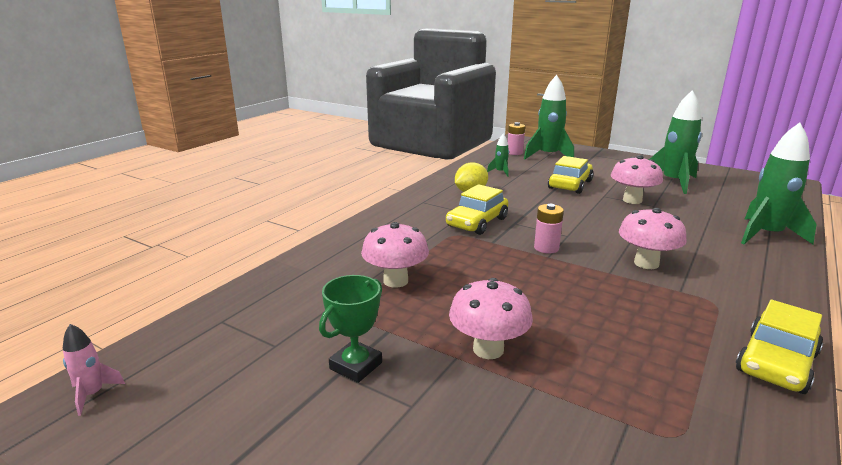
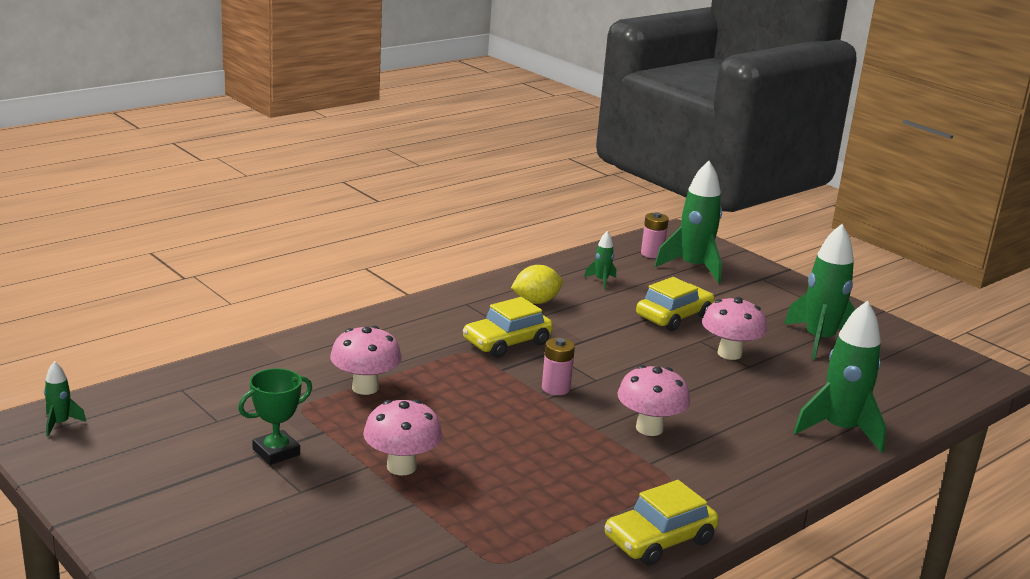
camera: 15 degrees right, 0 degrees up
pink rocket [63,324,125,416] -> green rocket [44,361,86,437]

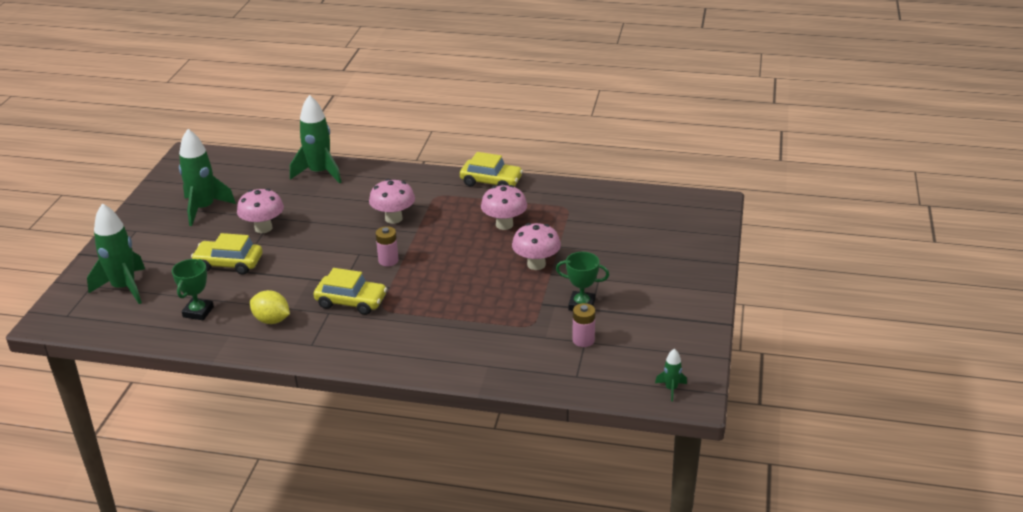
camera: 125 degrees left, 10 degrees up
pink mushroom [330,326,402,395] -> pink mushroom moved to [481,185,527,230]
green rocket [584,231,616,289] -> green trophy [172,259,214,320]
pink battery [641,212,669,258] -> pink battery moved to [572,303,595,347]

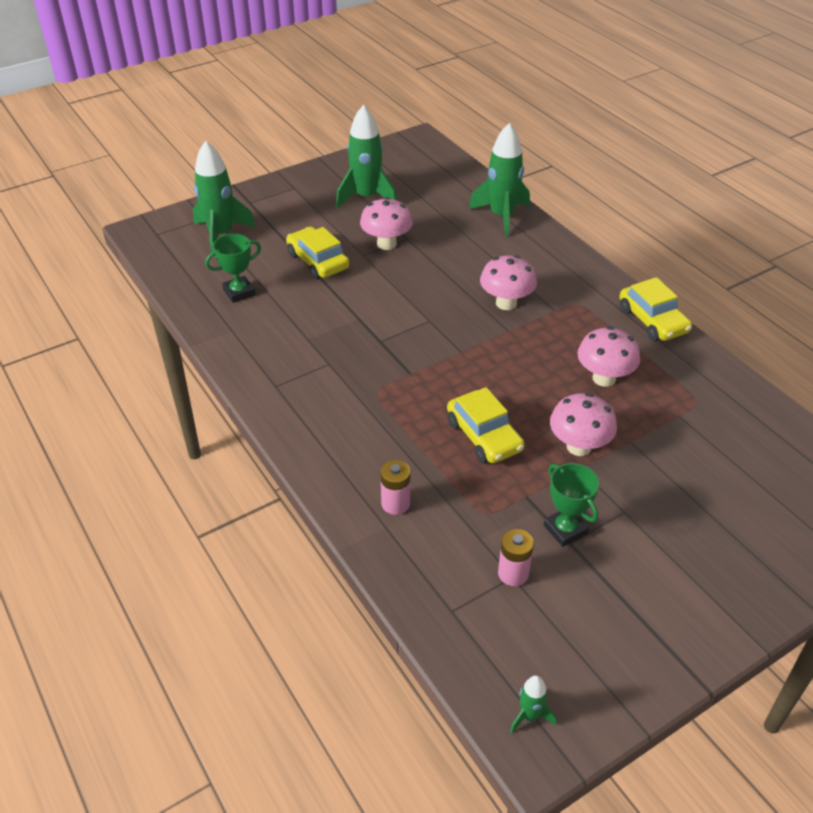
camera: 45 degrees right, 10 degrees up
yellow lemon [250,290,290,324] -> none
yellow car [314,268,387,315] -> yellow car moved to [447,387,525,463]
pink battery [376,226,399,266] -> pink battery moved to [380,460,410,515]

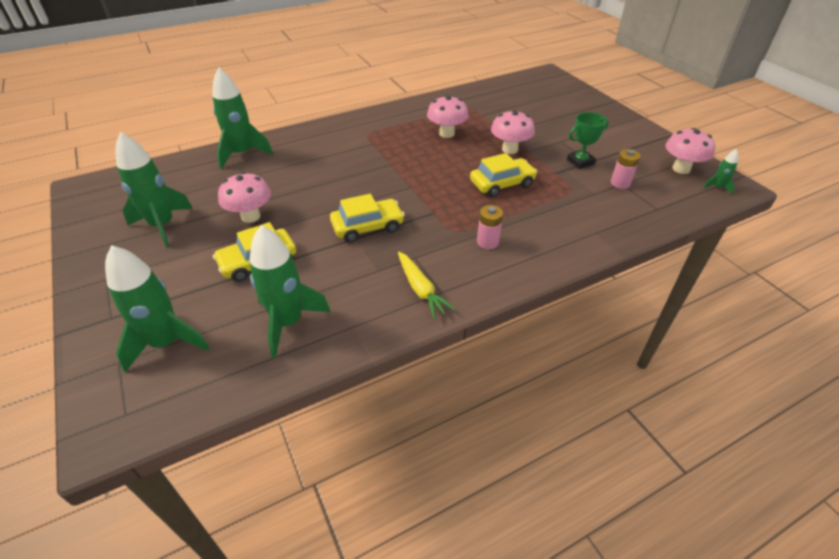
camera: 85 degrees left, 0 degrees up
green trophy [205,234,261,303] -> green rocket [250,225,331,358]
pink battery [380,460,410,515] -> pink battery moved to [477,205,503,249]
pink mushroom [480,255,537,310] -> pink mushroom moved to [665,128,715,174]
yellow car [619,277,692,341] -> yellow car moved to [330,194,405,242]
none -> yellow carrot [398,252,455,319]

